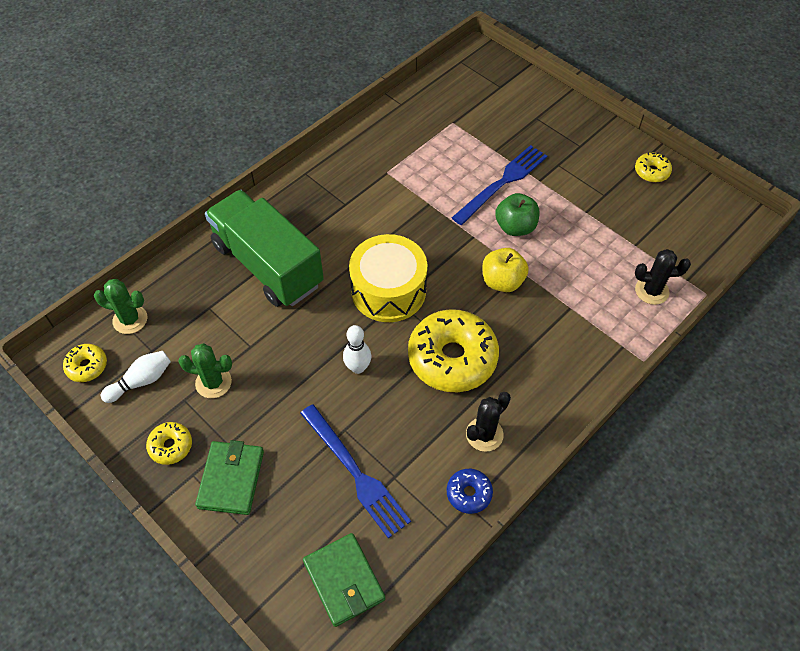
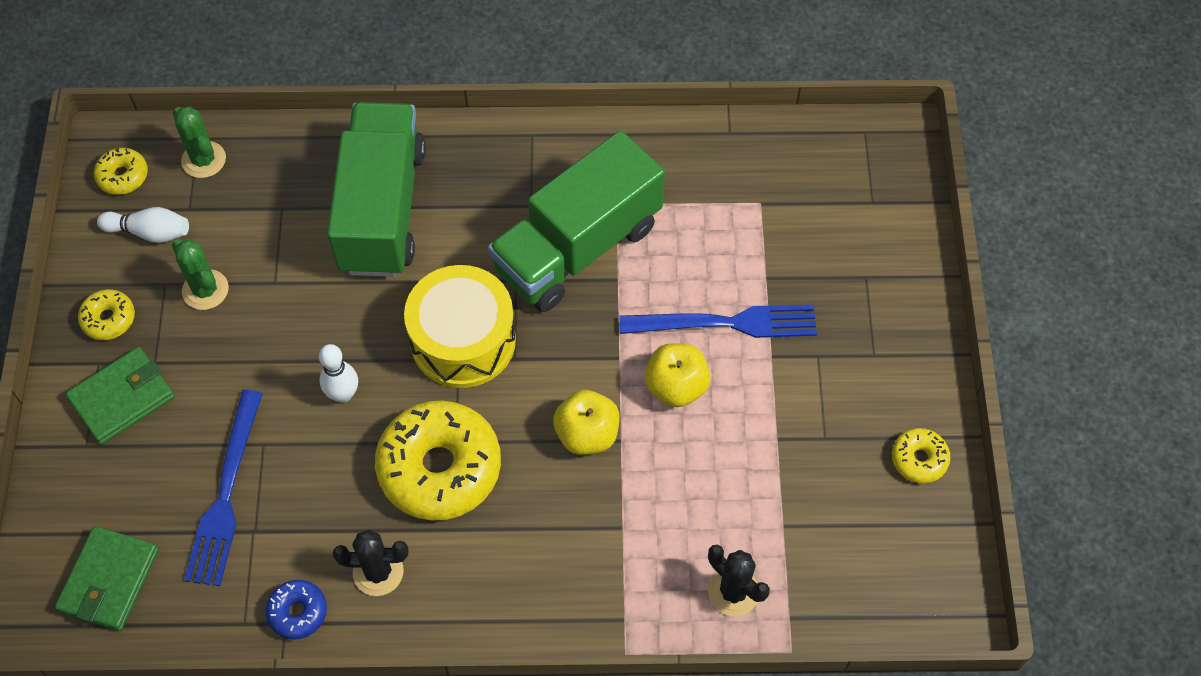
camera: 45 degrees right, 5 degrees up
green apple [495,193,539,236] -> yellow apple [645,343,711,407]
none -> green truck [488,131,665,312]

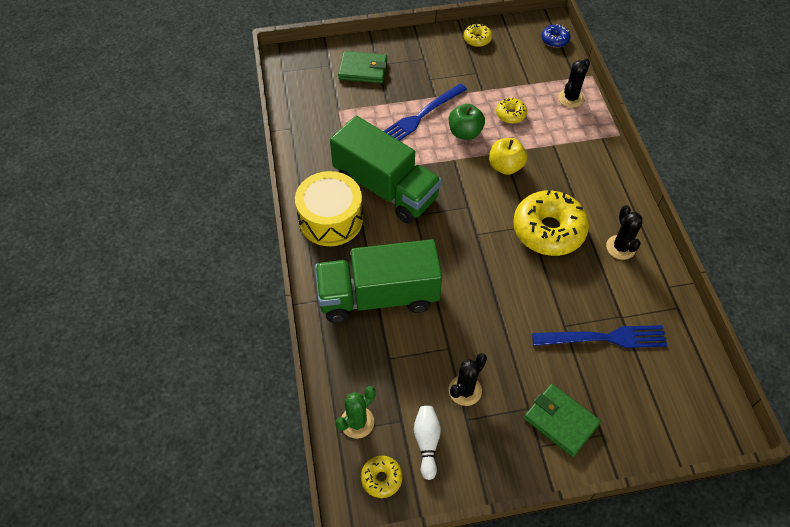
camera: 100 degrees left, 5 degrees down
green wallet [55,526,159,631] -> green wallet moved to [338,51,387,83]
yellow donut [78,289,135,340] -> yellow donut moved to [496,97,527,123]
green cactus [172,239,229,310] -> black cactus [449,353,487,406]
blue donut [265,580,327,640] -> blue donut moved to [541,24,571,48]
white bowling pin [319,344,358,403] -> none
yellow drum [404,265,516,388] -> yellow drum moved to [295,171,363,246]
blue fork [619,305,817,338] -> blue fork turned 120 degrees counterclockwise [384,83,467,141]
yellow apple [645,343,711,407] -> green apple [449,104,485,140]

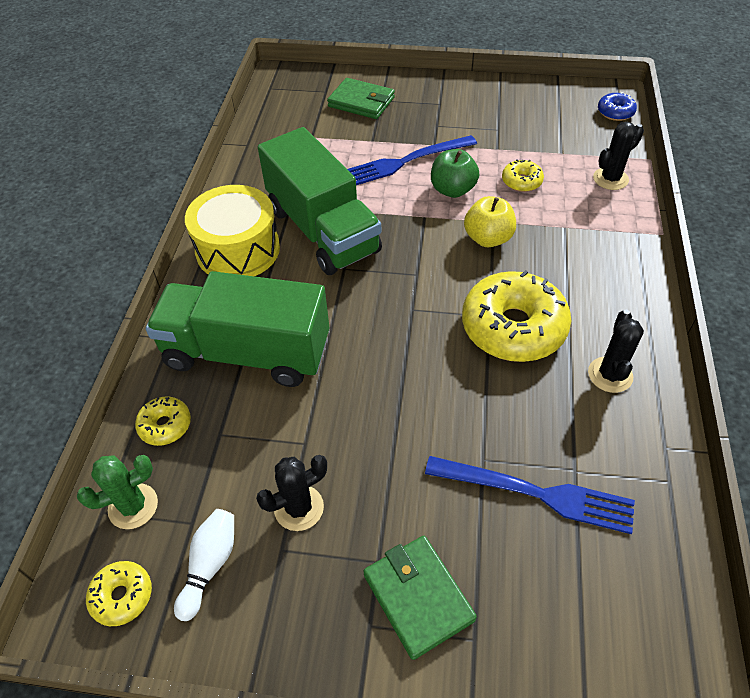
camera: 20 degrees right, 5 degrees down
yellow donut [464,23,492,47] -> yellow donut moved to [135,396,191,446]

